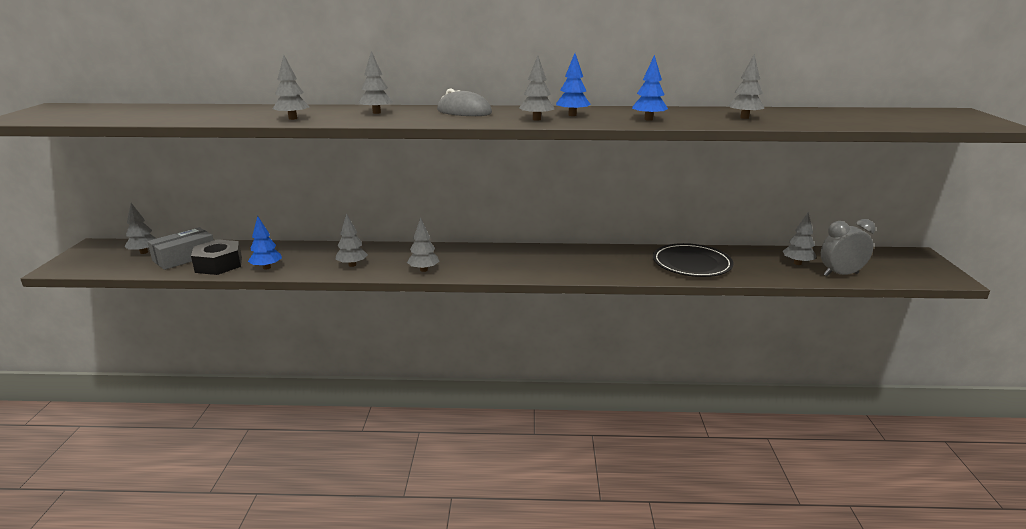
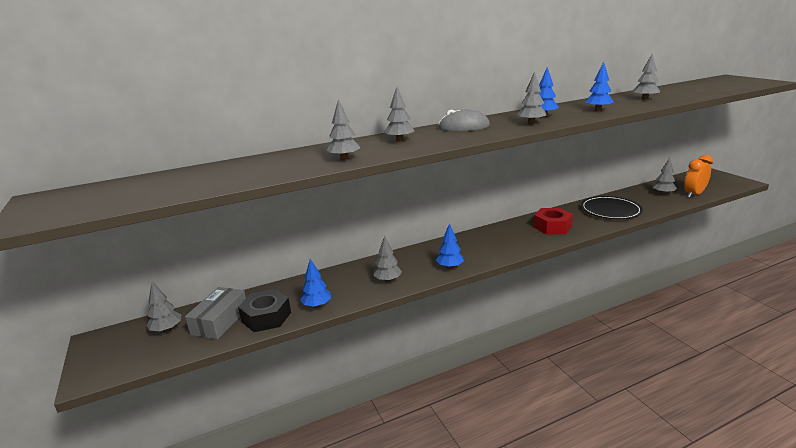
camera: 25 degrees left, 0 degrees up
grey tree [407,217,440,272] -> blue tree [436,223,464,269]
grey clock [821,219,876,276] -> orange clock [684,155,713,198]
none -> red nut [534,208,573,234]

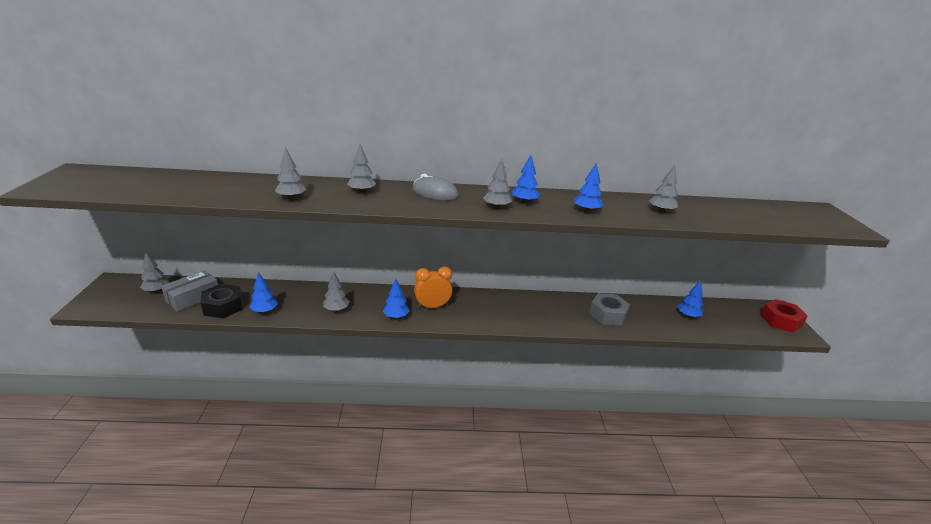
camera: 20 degrees right, 5 degrees up
red nut [534,208,573,234] -> red nut moved to [761,299,808,333]
black plate [581,196,643,219] -> grey nut [589,293,630,325]
grey tree [653,158,677,195] -> blue tree [678,280,703,318]
orange clock [684,155,713,198] -> orange clock moved to [414,267,452,308]

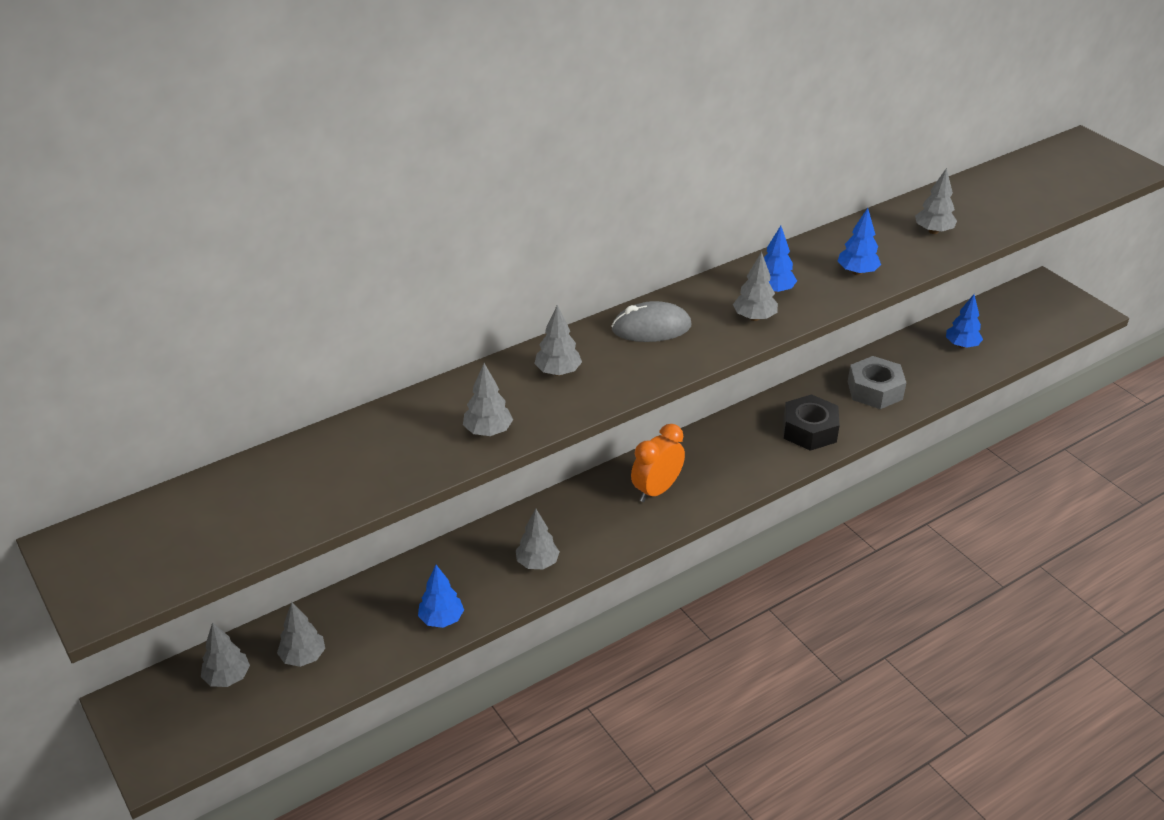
camera: 30 degrees left, 10 degrees up
grey box [161,270,218,312] -> grey tree [277,602,325,667]
black nut [201,284,243,318] -> black nut moved to [783,394,840,451]
blue tree [383,279,409,319] -> none
red nut [761,299,808,333] -> none

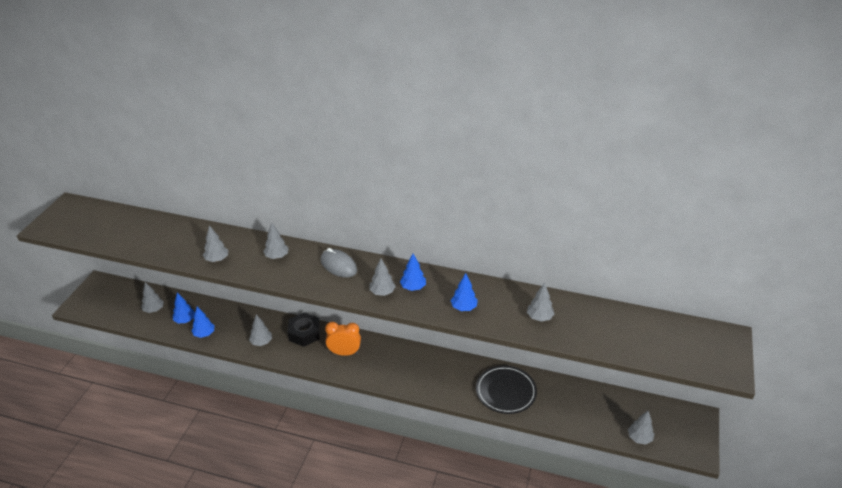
camera: 50 degrees right, 0 degrees up
grey tree [201,622,250,687] -> grey tree moved to [628,411,654,445]
black nut [783,394,840,451] -> black nut moved to [288,312,320,347]
grey nut [848,356,906,409] -> black plate [476,365,537,414]
blue tree [946,294,983,348] -> blue tree moved to [173,293,195,323]

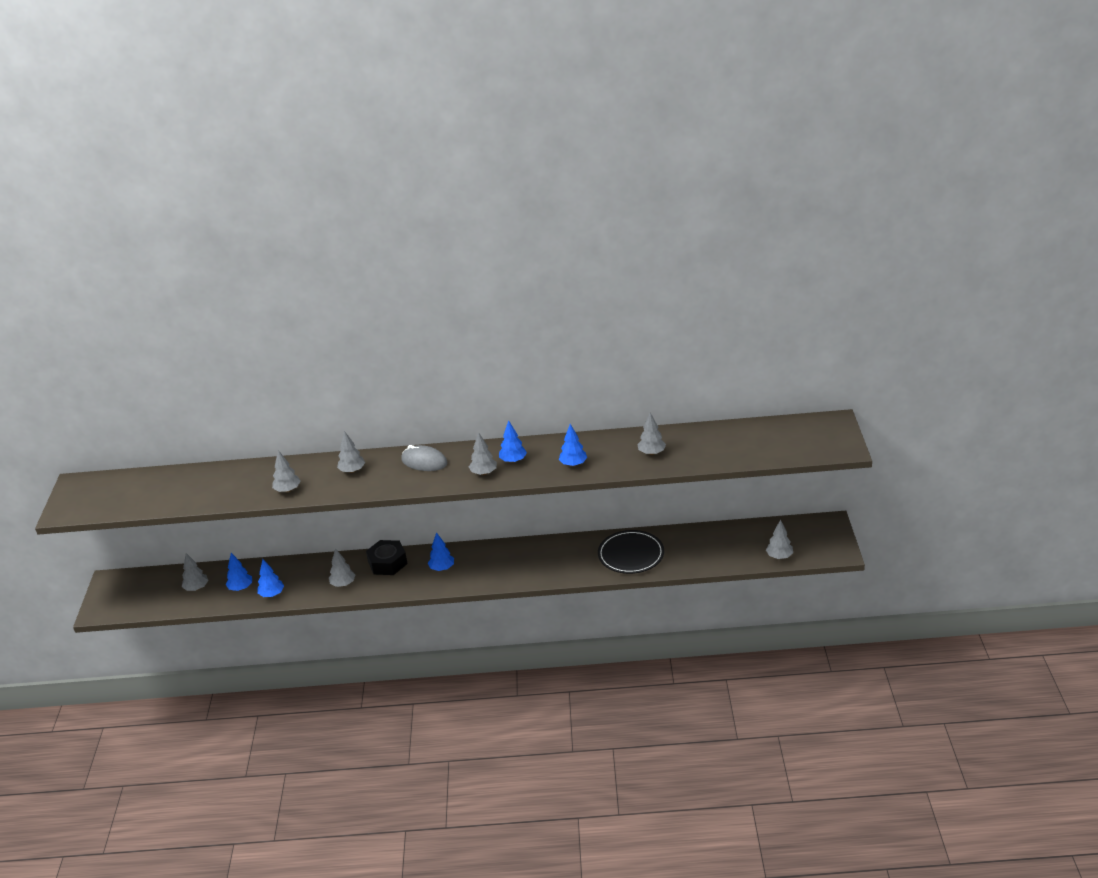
camera: 15 degrees left, 5 degrees down
orange clock [325,322,361,356] -> blue tree [428,532,454,571]

